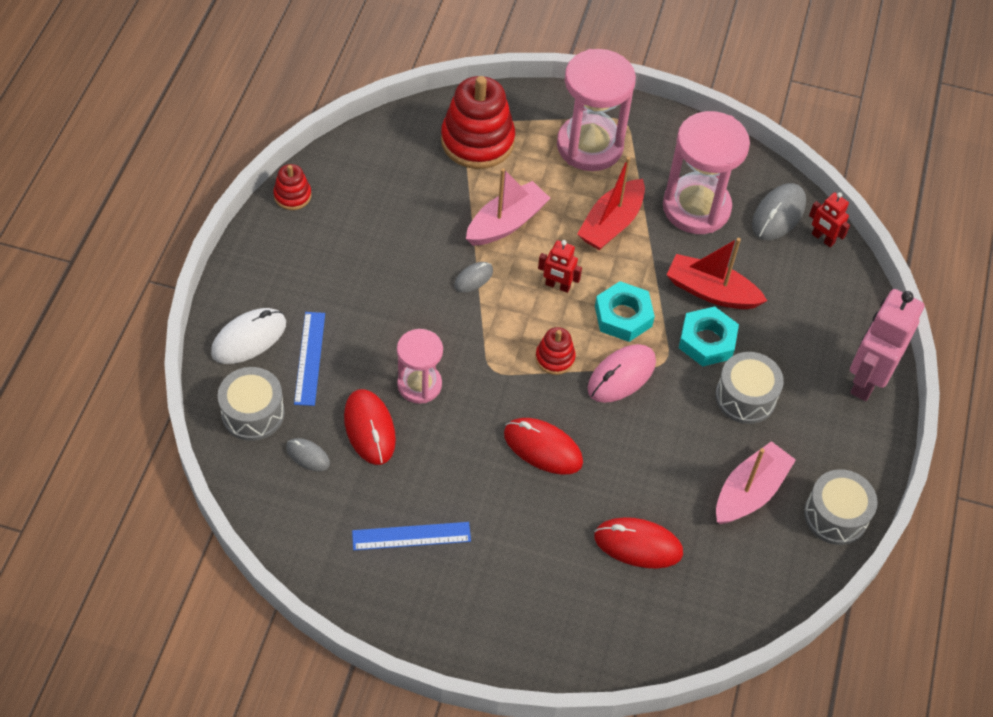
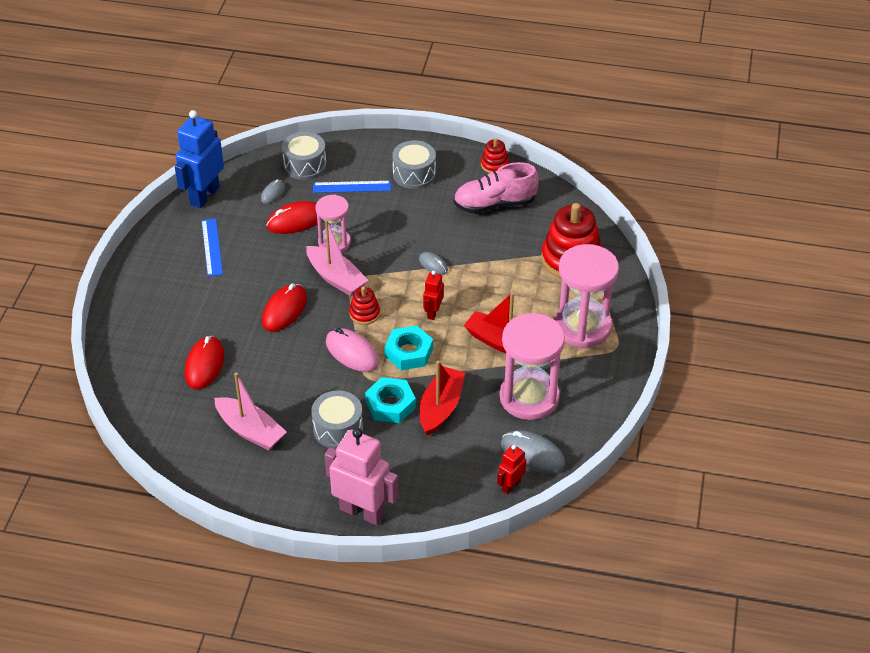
camera: 90 degrees right, 10 degrees down
white mouse [211,308,286,364] -> none
pink boat [466,168,550,245] -> pink boat moved to [306,219,368,296]
grey drum [804,469,878,545] -> grey drum moved to [392,140,436,189]
none -> blue robot [175,110,224,208]
none -> pink shoe [453,162,539,213]

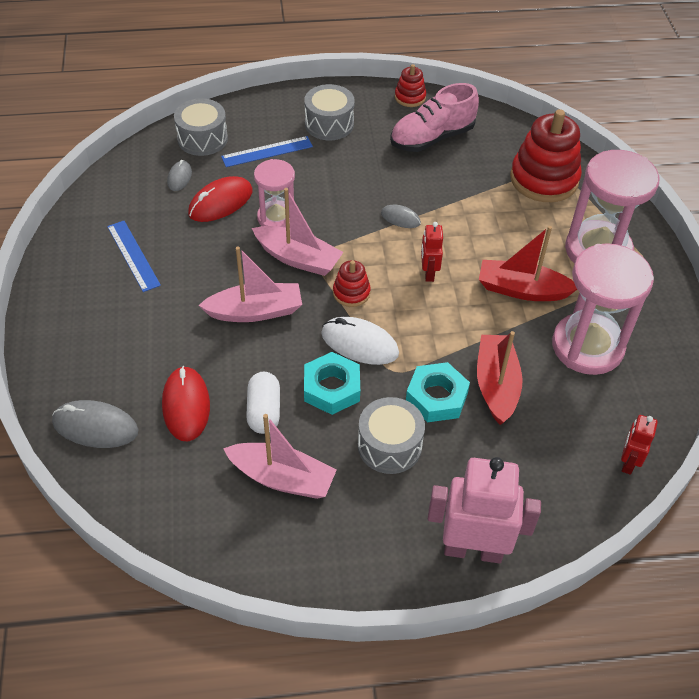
camera: 20 degrees left, 5 degrees up
blue robot [175,110,224,208] -> none
red mouse [262,284,307,332] -> pink boat [198,247,302,322]
pink mouse [326,328,379,372] -> white mouse [321,317,399,365]
turquoise nut [384,325,433,370] -> turquoise nut moved to [304,352,360,415]
grey mouse [501,430,566,473] -> grey mouse moved to [52,400,138,448]
none -> white capsule [246,372,280,434]

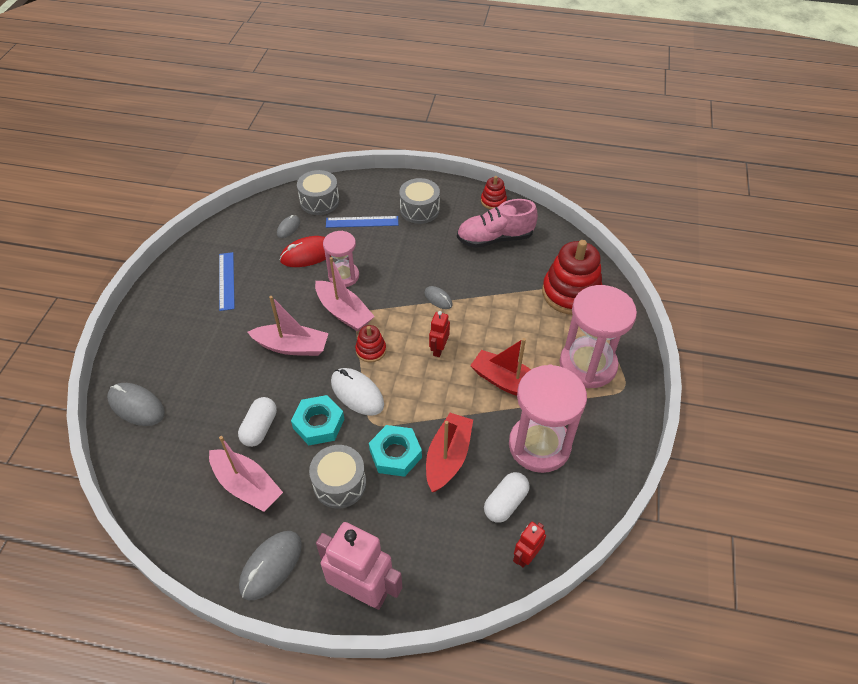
camera: 20 degrees right, 0 degrees up
red mouse [162,366,210,442] -> none
none -> grey mouse [239,531,302,600]
none -> white capsule [484,472,530,523]

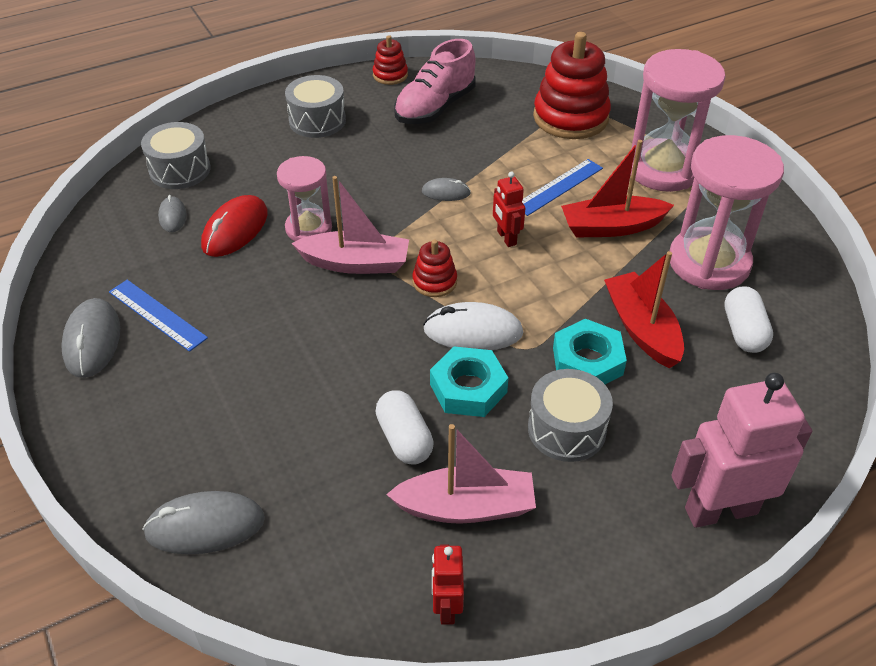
camera: 40 degrees left, 5 degrees down
grey mouse [239,531,302,600] -> grey mouse moved to [61,298,120,378]
pink boat [248,296,329,356] -> none
blue ruler [326,216,398,228] -> blue ruler moved to [522,159,603,216]
red robot [513,522,546,568] -> red robot moved to [432,544,464,625]

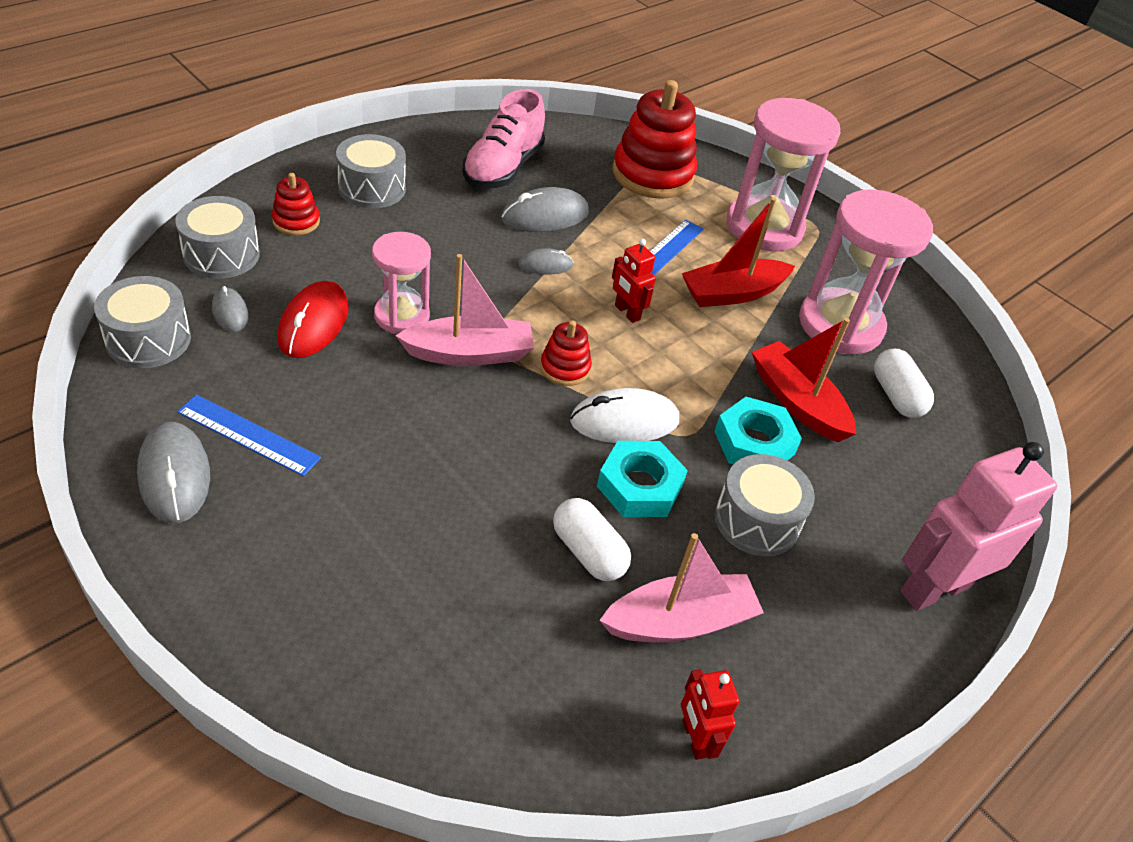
camera: 20 degrees left, 0 degrees up
grey mouse [143,491,265,554] -> grey mouse moved to [501,187,589,232]
red stacking toy [373,35,408,85] -> red stacking toy moved to [272,173,320,235]
none -> grey drum [94,276,191,368]

